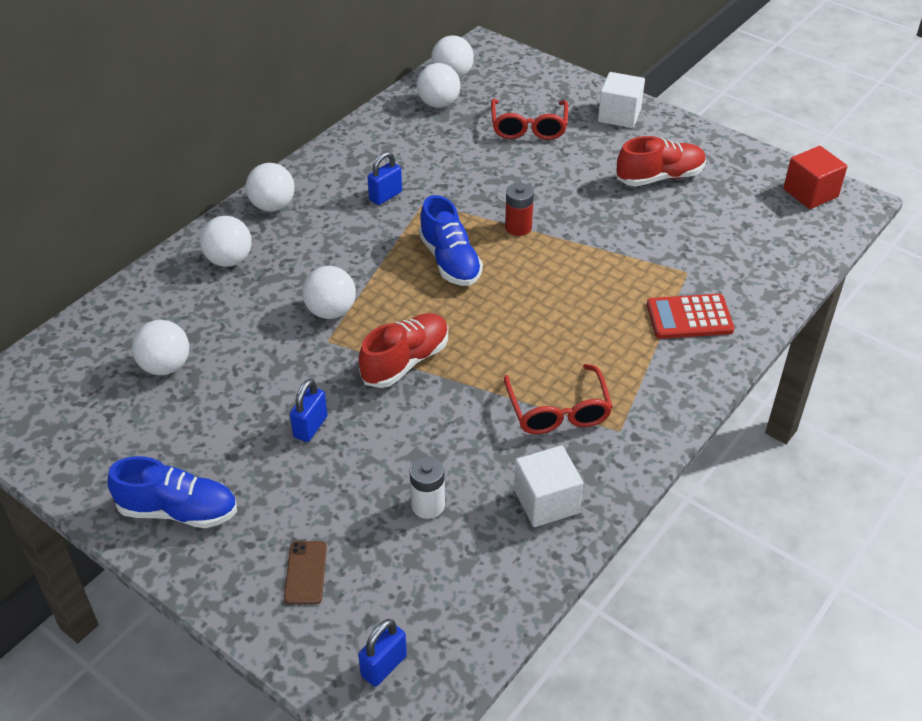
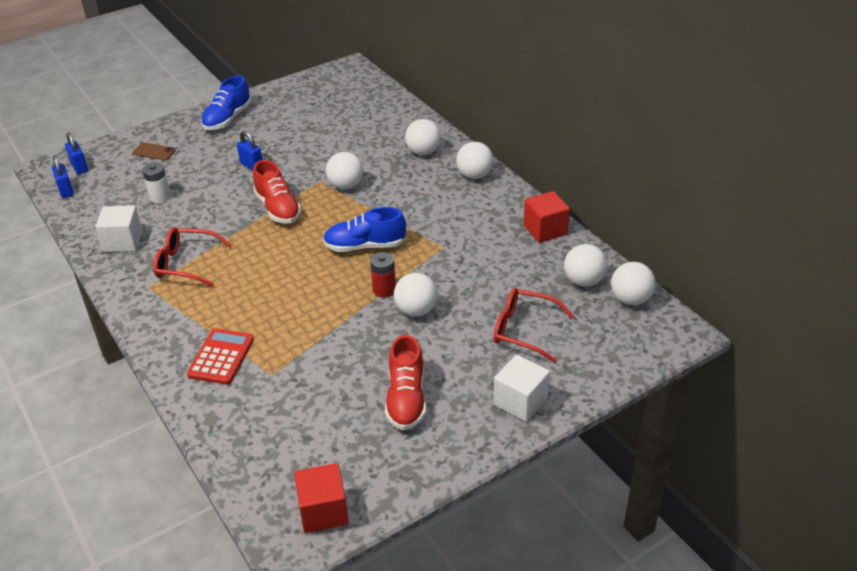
camera: 110 degrees right, 5 degrees down
white ball [132,320,189,375] -> white ball moved to [394,273,438,317]
blue padlock [367,151,402,205] -> blue padlock moved to [52,155,74,198]
none -> red cube [524,191,570,243]

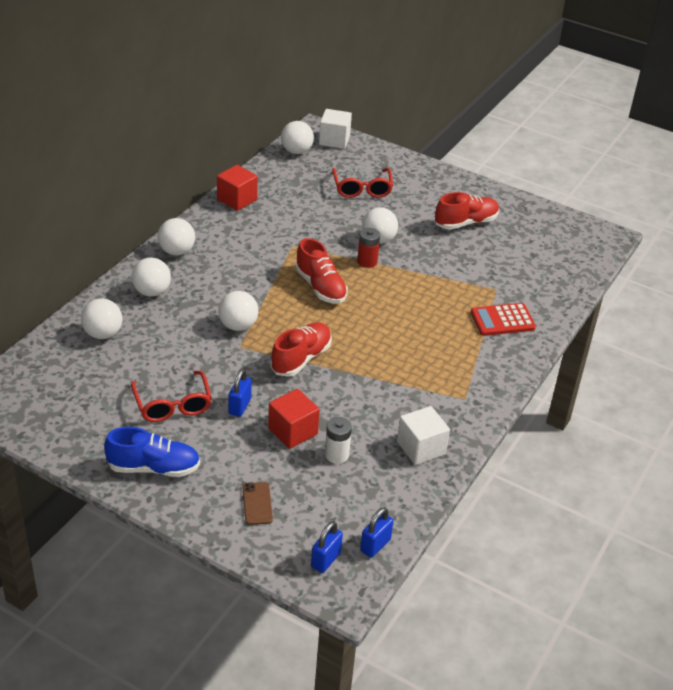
camera: 120 degrees left, 0 degrees up
red glasses [153,227,232,287] -> red glasses moved to [131,371,212,422]
red cube [294,463,349,533] -> red cube moved to [268,389,320,449]
blue shoe [323,207,406,252] -> red shoe [295,238,348,304]
white cube [494,355,550,422] -> white cube moved to [319,109,352,149]
white ball [564,244,607,287] -> white ball moved to [81,299,122,339]

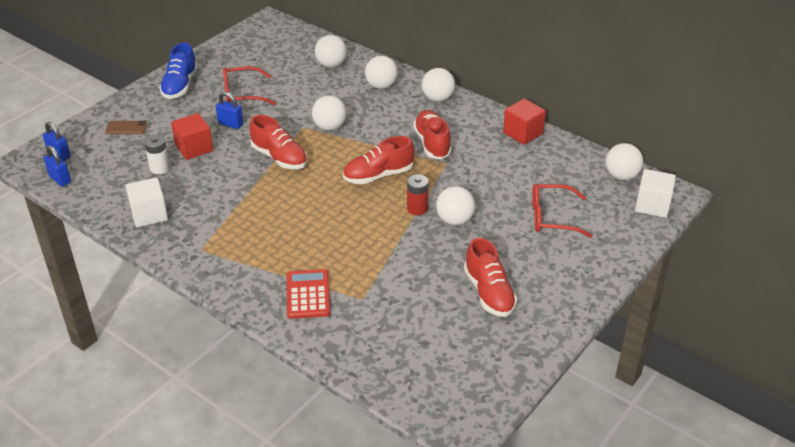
camera: 100 degrees right, 0 degrees up
none -> red shoe [413,110,452,160]

